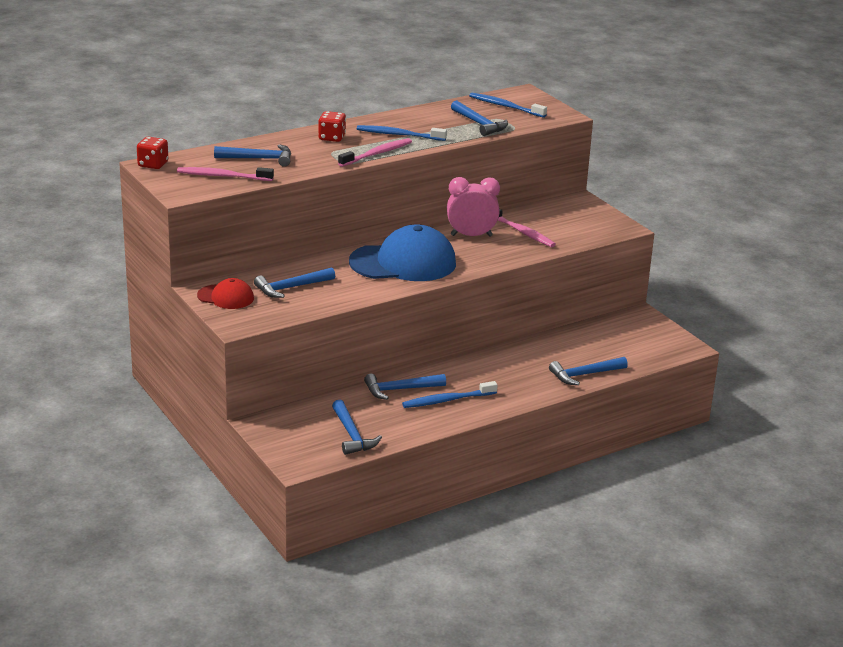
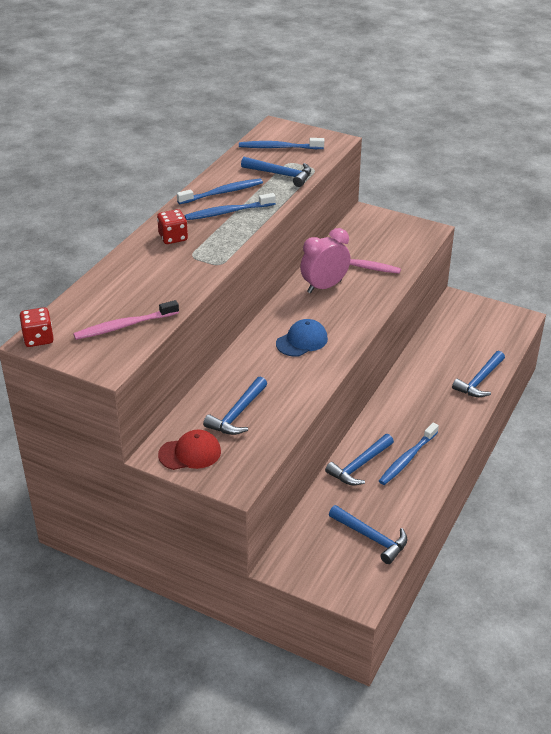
camera: 30 degrees left, 10 degrees up
blue hammer [214,144,291,167] -> none
pink toothbrush [338,138,412,167] -> none
blue cap [349,224,456,281] -> blue cap [276,319,328,357], size x0.51
none -> blue toothbrush [177,179,263,204]

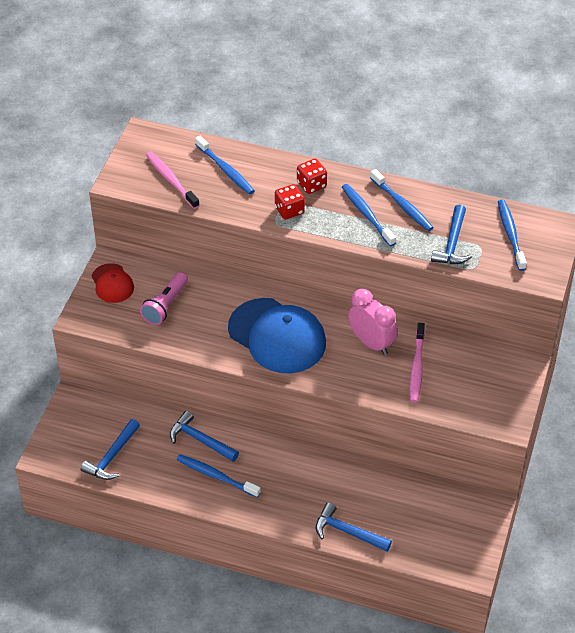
camera: 80 degrees right, 10 degrees up
red dice [19,307,54,347] -> red dice moved to [275,184,305,220]
blue hammer [203,377,267,435] -> pink flashlight [140,272,188,325]
blue cap [276,319,328,357] -> blue cap [228,298,326,373], size x1.95
none -> blue toothbrush [195,136,255,195]

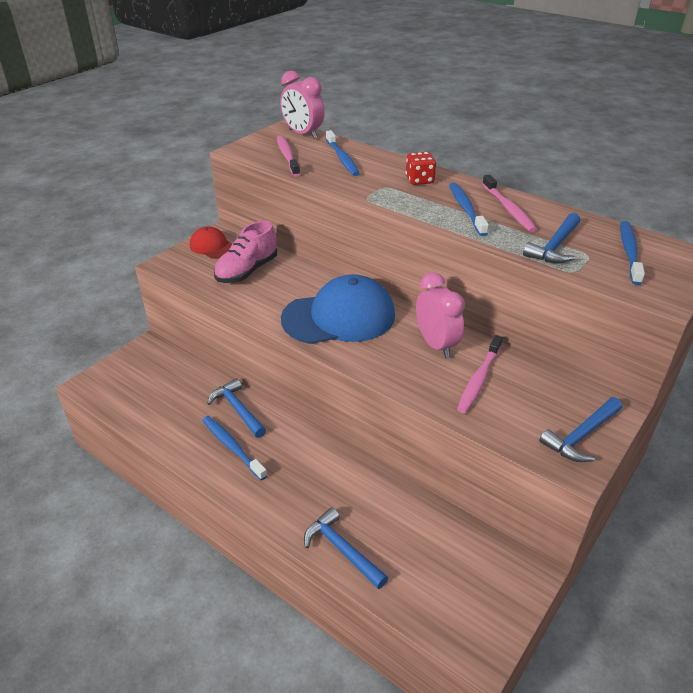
camera: 20 degrees right, 10 degrees down
blue hammer [81,419,140,480] -> blue hammer moved to [539,397,622,462]
red cap [92,263,134,303] -> red cap turned 135 degrees clockwise [190,226,233,259]
pink flashlight [140,272,188,325] -> pink shoe [214,221,277,283]
blue cap [228,298,326,373] -> blue cap turned 75 degrees counterclockwise [281,274,395,344]
red dice [275,184,305,220] -> none
blue toothbrush [370,169,434,231] -> pink toothbrush [482,175,537,232]
none -> pink clock [280,71,325,139]

